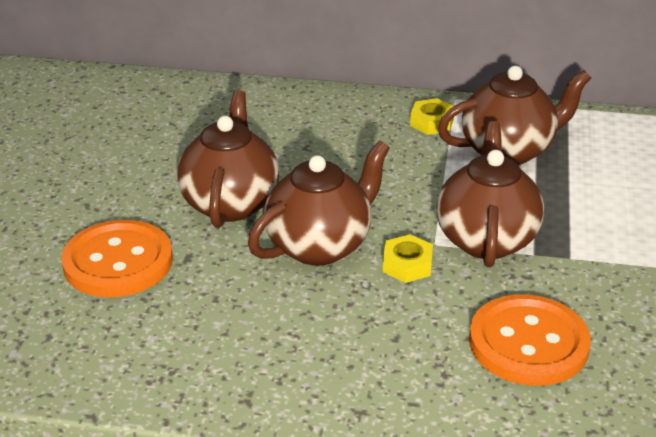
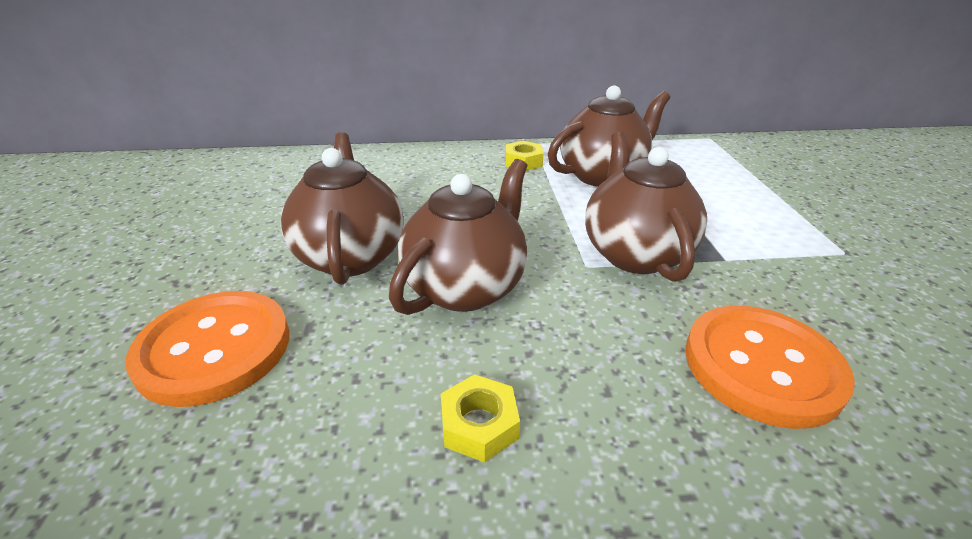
camera: 15 degrees left, 0 degrees up
yellow nut [383,234,433,283] -> yellow nut moved to [441,374,520,462]

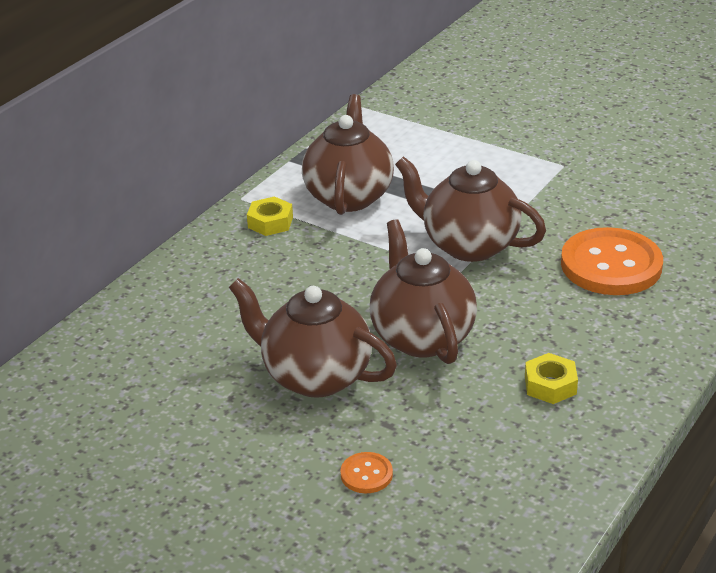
camera: 50 degrees left, 0 degrees up
orange button [126,291,289,407] -> orange button [340,452,393,493], size x0.43

